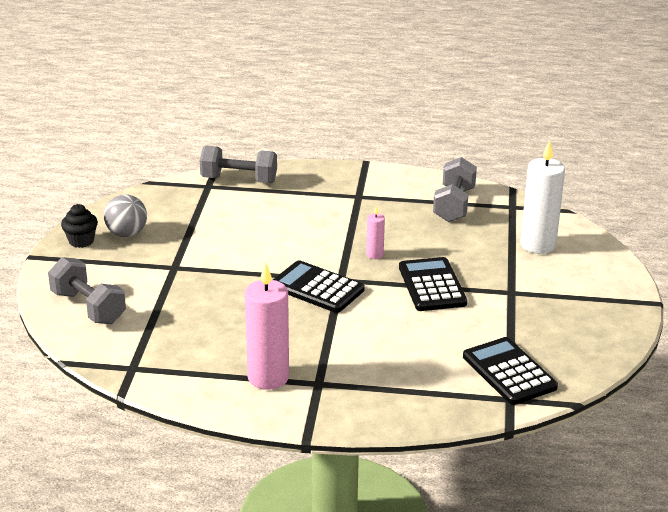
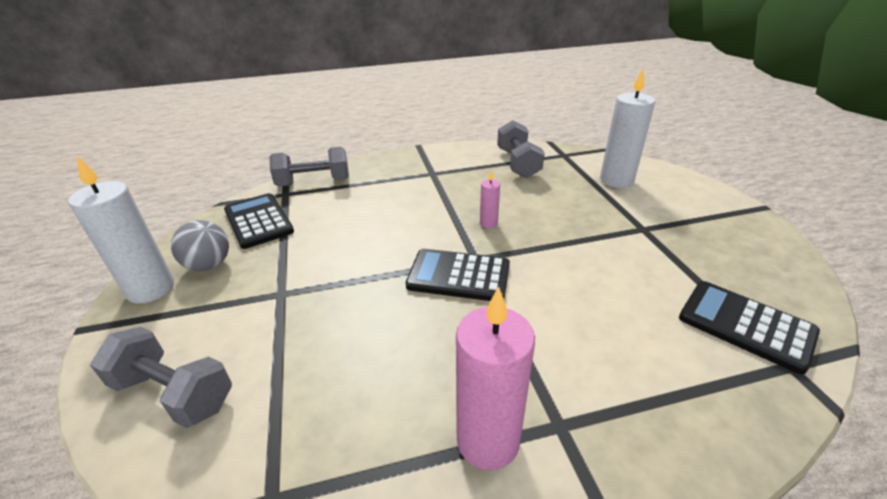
camera: 20 degrees left, 5 degrees up
black cupcake [61,204,98,248] -> white candle [68,156,174,303]
black calculator [399,257,467,311] -> black calculator moved to [224,193,294,249]

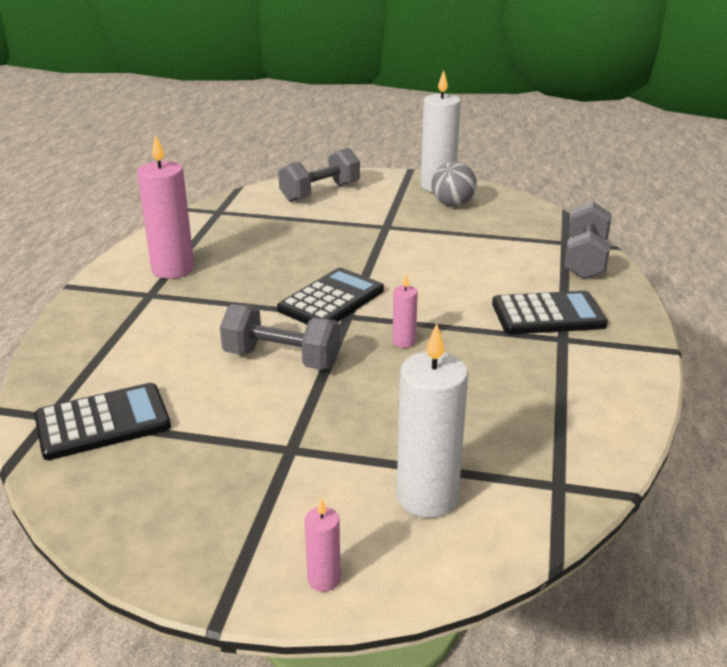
camera: 115 degrees right, 5 degrees down
black calculator [224,193,294,249] -> black calculator moved to [492,291,608,334]
grey dumbbell [497,120,545,178] -> grey dumbbell moved to [220,304,340,370]
none -> pink candle [305,498,341,592]

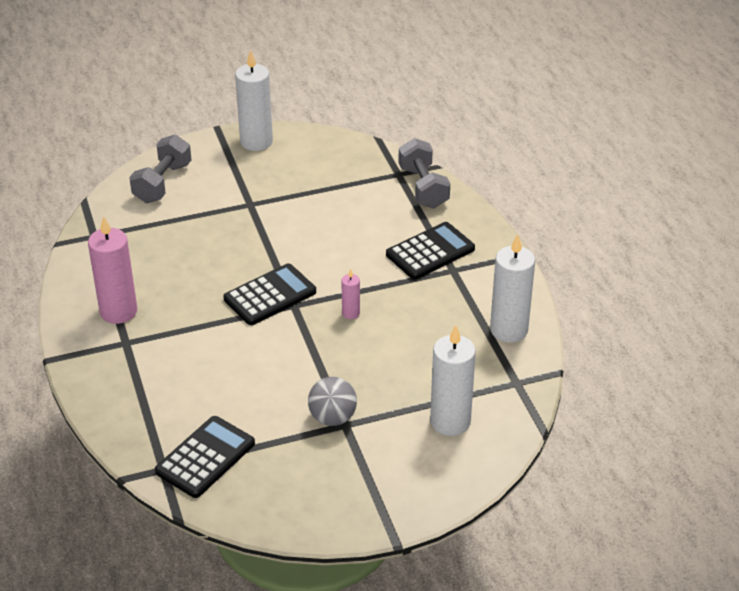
camera: 30 degrees left, 10 degrees up
grey dumbbell [220,304,340,370] -> none
black calculator [277,268,384,324] -> black calculator turned 45 degrees clockwise [223,263,316,325]
pink candle [305,498,341,592] -> none
grey ball [432,161,477,207] -> grey ball moved to [308,377,357,426]
none -> white candle [490,234,535,343]

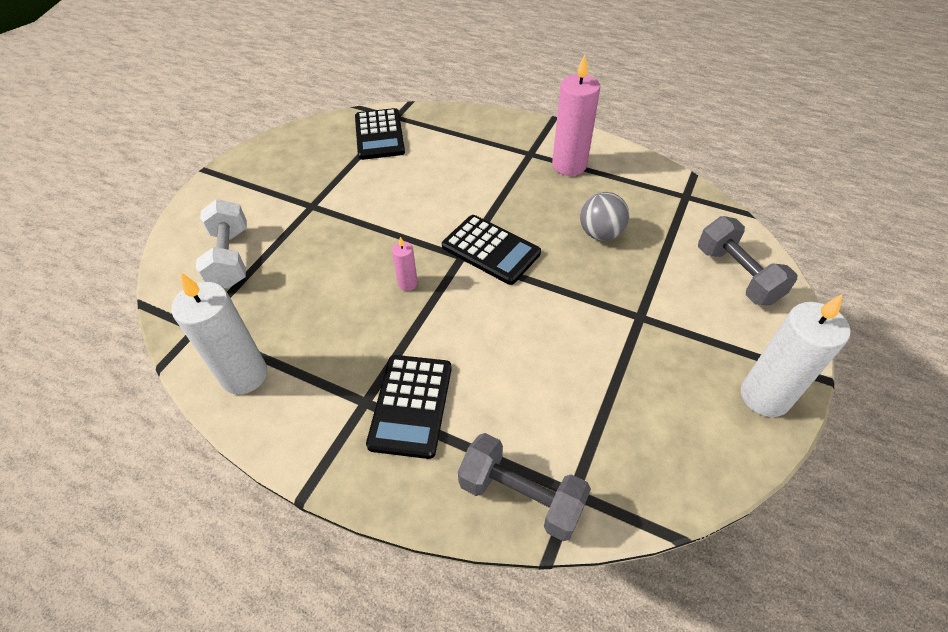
camera: 135 degrees right, 10 degrees up
black calculator [223,263,316,325] -> black calculator turned 60 degrees counterclockwise [442,215,541,285]
grey ball [308,377,357,426] -> grey ball moved to [580,192,629,241]
white candle [430,325,476,436] -> white dumbbell [196,199,247,289]

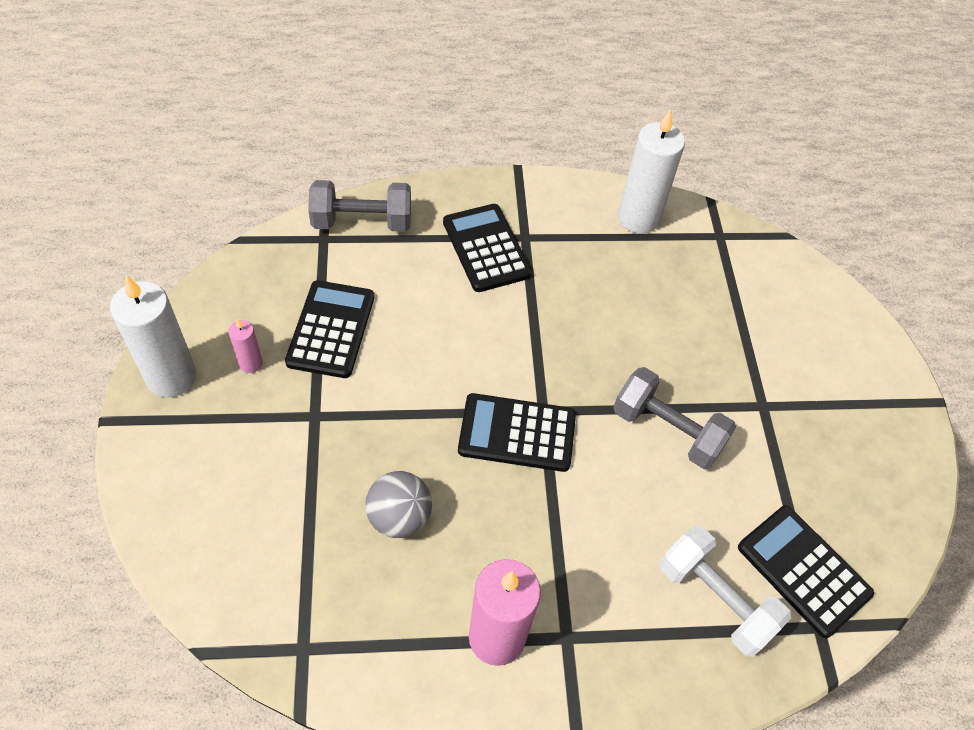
camera: 145 degrees right, 5 degrees up
white dumbbell [196,199,247,289] -> white dumbbell moved to [659,526,791,657]
pink candle [392,237,418,291] -> pink candle moved to [228,318,263,373]
grey dumbbell [698,216,797,305] -> grey dumbbell moved to [613,367,736,469]
none -> black calculator [285,280,374,378]

